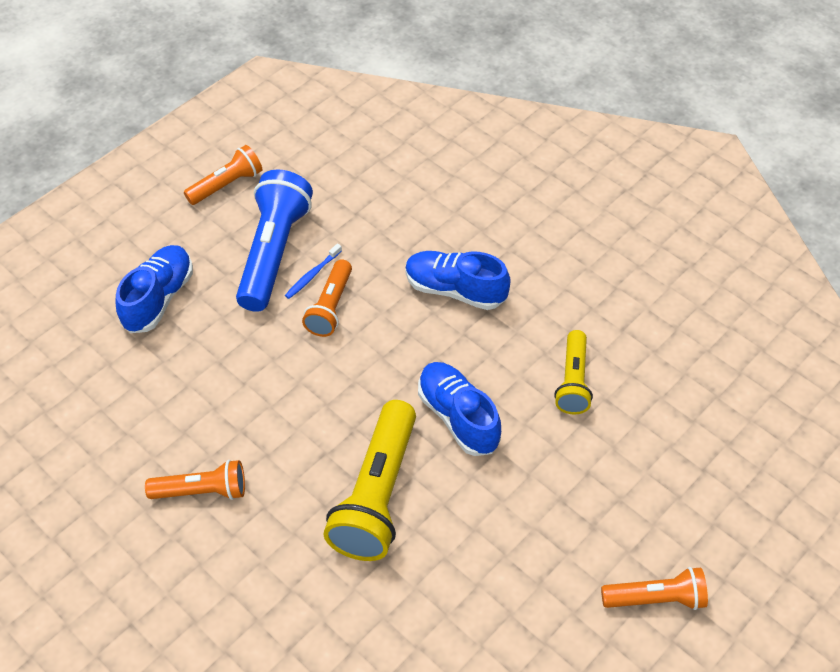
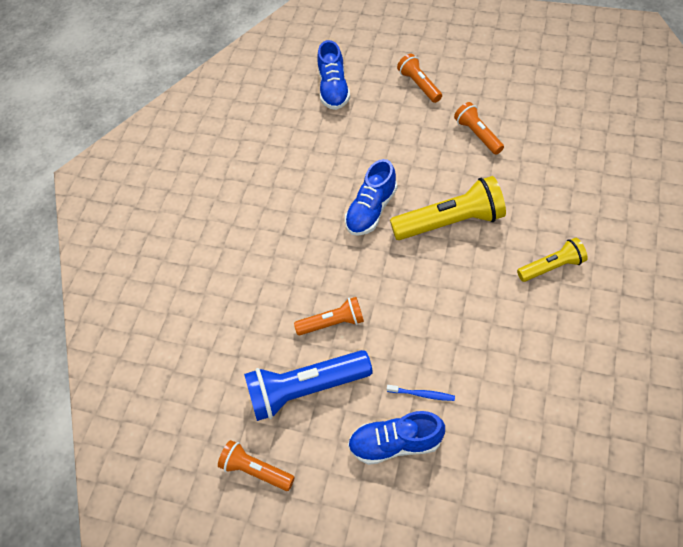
camera: 110 degrees left, 5 degrees up
orange flashlight [145,460,245,500] -> orange flashlight moved to [454,102,504,155]
blue toothbrush [285,243,342,299] -> blue toothbrush moved to [387,385,455,401]
blue shoe [405,251,510,310] -> blue shoe moved to [317,40,350,110]
yellow flashlight [554,330,593,414] -> yellow flashlight moved to [517,238,588,282]

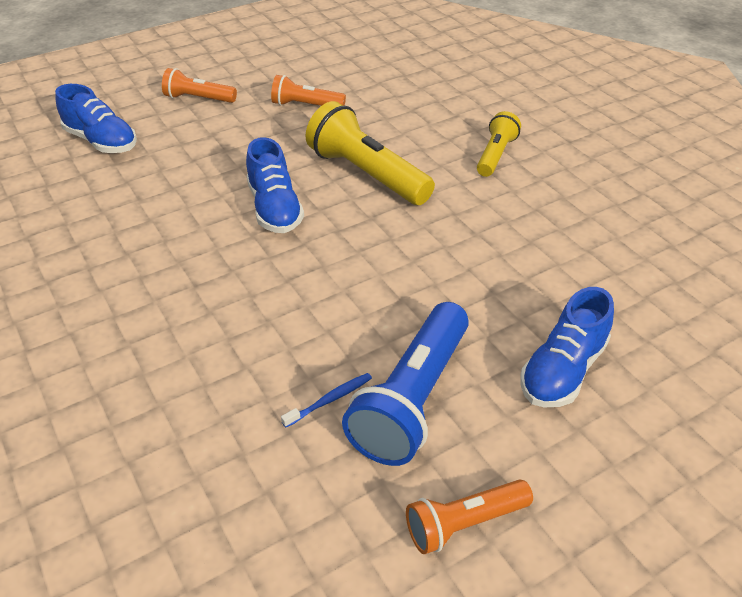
camera: 55 degrees left, 15 degrees down
orange flashlight [294,297,364,335] -> none
blue toothbrush [387,385,455,401] -> blue toothbrush moved to [281,373,372,428]
yellow flashlight [390,176,506,240] -> yellow flashlight turned 75 degrees counterclockwise [306,101,435,205]

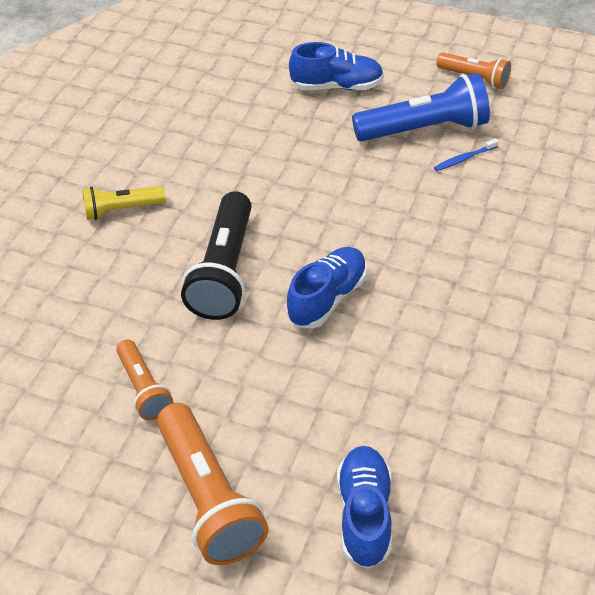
camera: 125 degrees left, 5 degrees up
orange flashlight [162,68,237,103] -> orange flashlight [157,403,269,565], size x1.73
blue toothbrush [281,373,372,428] -> blue toothbrush turned 45 degrees counterclockwise [434,138,499,171]
yellow flashlight [306,101,435,205] -> black flashlight [181,191,252,320]

